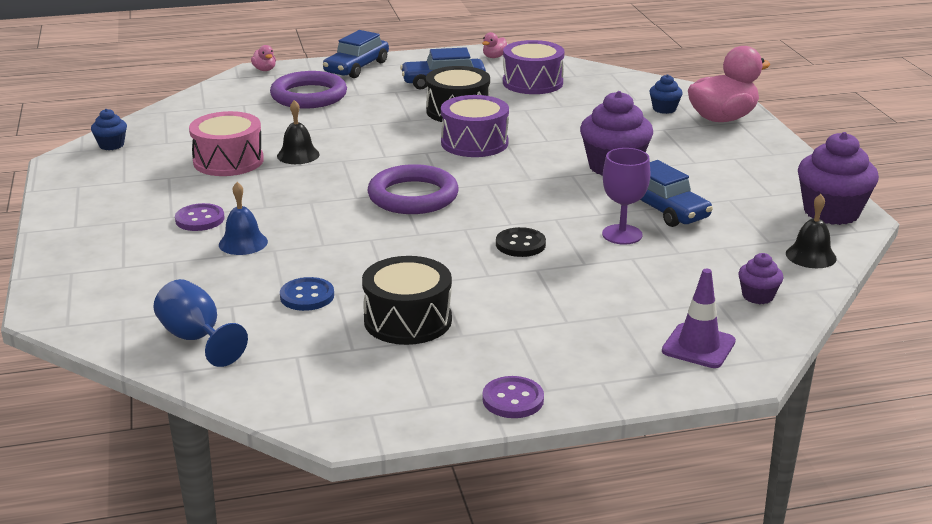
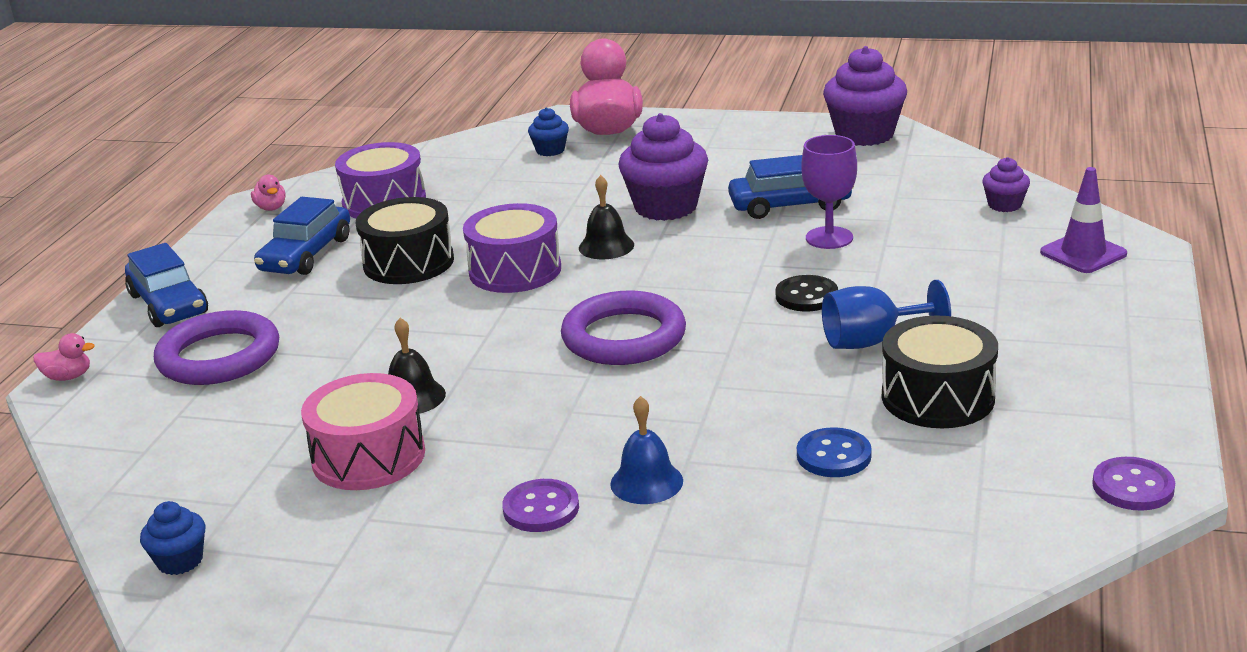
camera: 60 degrees left, 0 degrees up
blue goblet [153,279,248,367] -> blue goblet moved to [822,280,951,349]
purple button [482,376,544,418] -> purple button moved to [1092,457,1175,511]
black bell [786,194,837,268] -> black bell moved to [579,175,634,259]

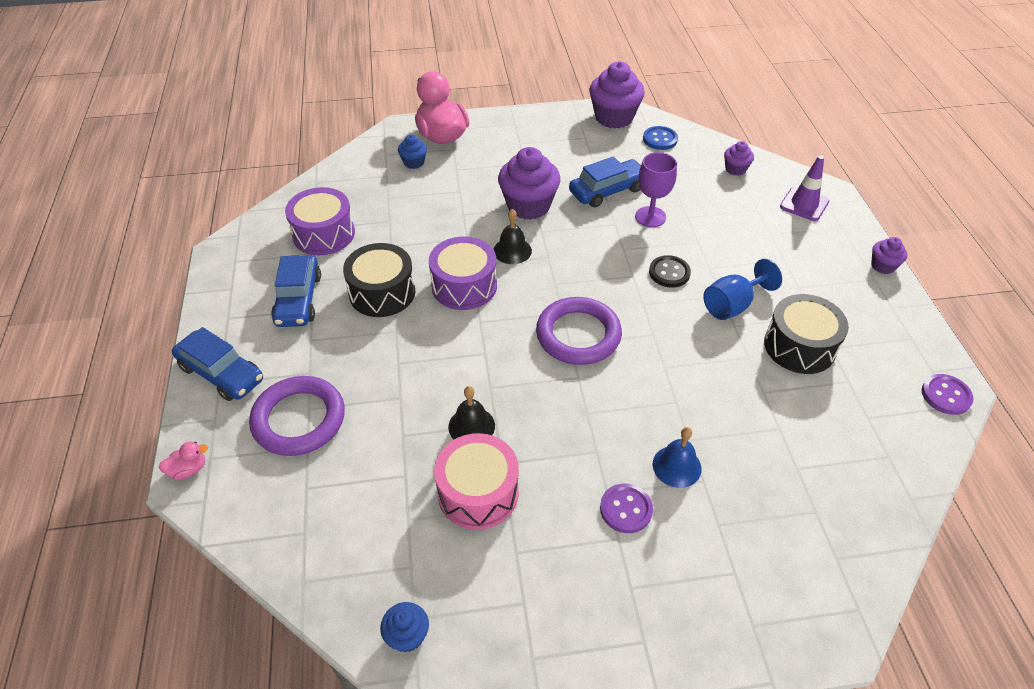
camera: 25 degrees left, 20 degrees up
pink duck [251,175,286,211] -> none
blue button [797,427,872,477] -> blue button moved to [643,126,678,150]
none -> purple cupcake [871,237,907,274]

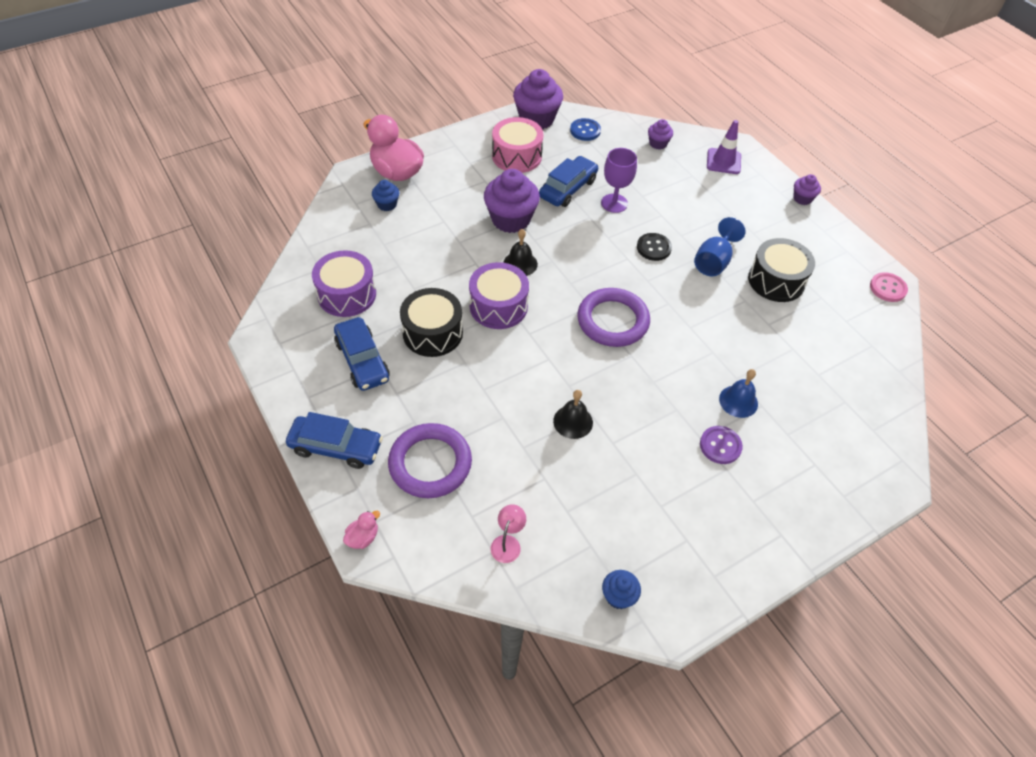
camera: 25 degrees left, 5 degrees up
pink drum [434,433,519,530] -> pink drum moved to [492,117,543,173]
purple button [922,374,974,415] -> pink button [870,272,908,302]
none -> pink lamp [491,504,526,563]

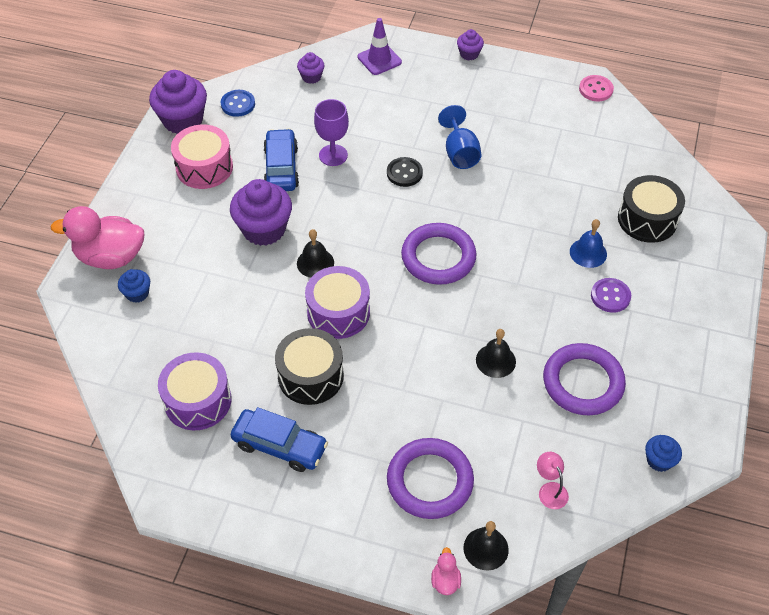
camera: 40 degrees left, 0 degrees up
blue car [286,412,383,469] -> none
black drum [748,238,815,302] -> black drum moved to [618,175,685,243]
none -> black bell [463,521,509,571]
none -> purple ring [543,343,626,415]

